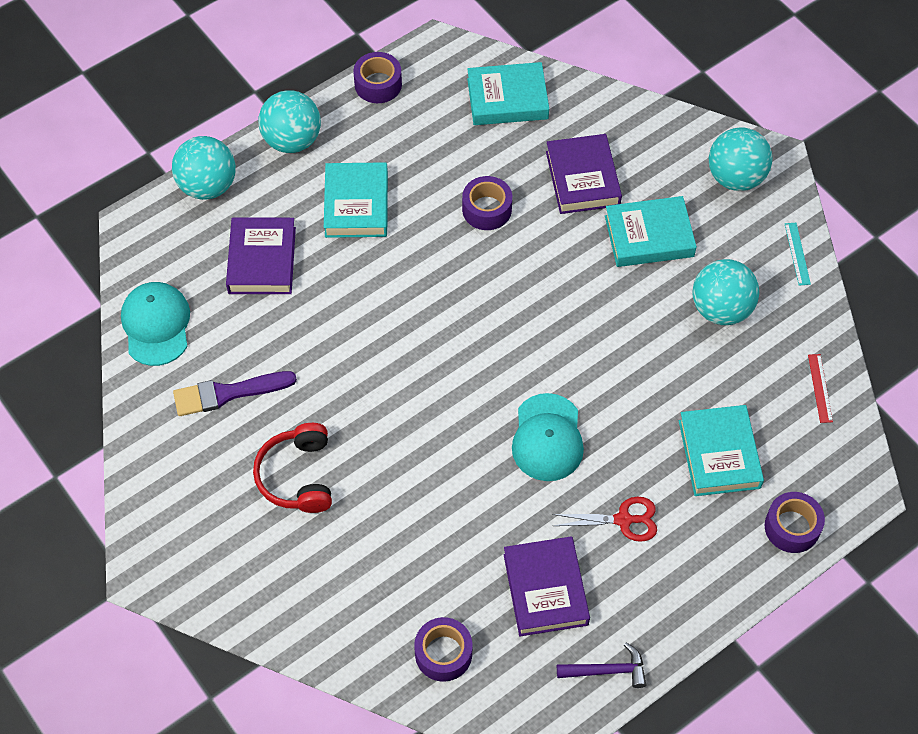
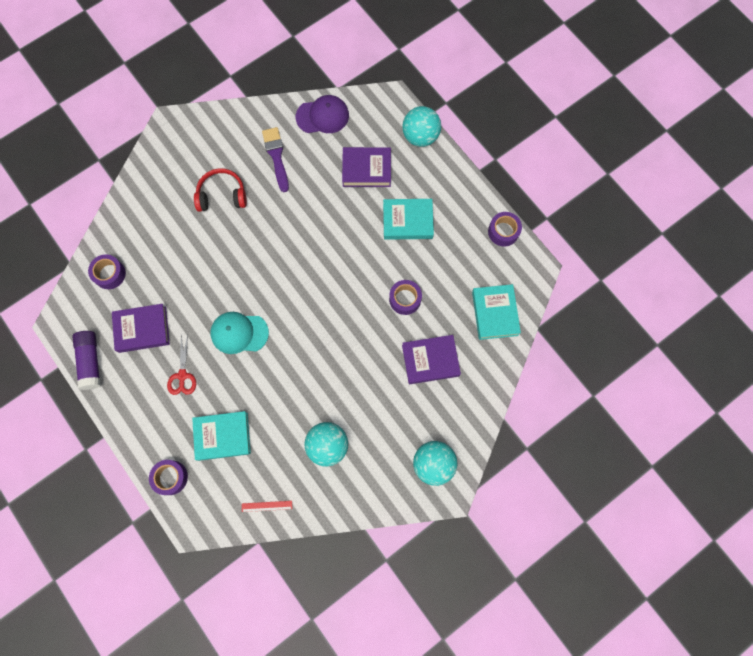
camera: 90 degrees right, 15 degrees up
turquoise cap [121,282,190,366] -> purple cap [296,95,349,133]
turquoise ball [258,90,321,153] -> none
purple hammer [557,643,646,688] -> purple glue stick [72,331,101,390]
turquoise book [605,196,697,267] -> none
turquoise ruler [785,223,811,286] -> none

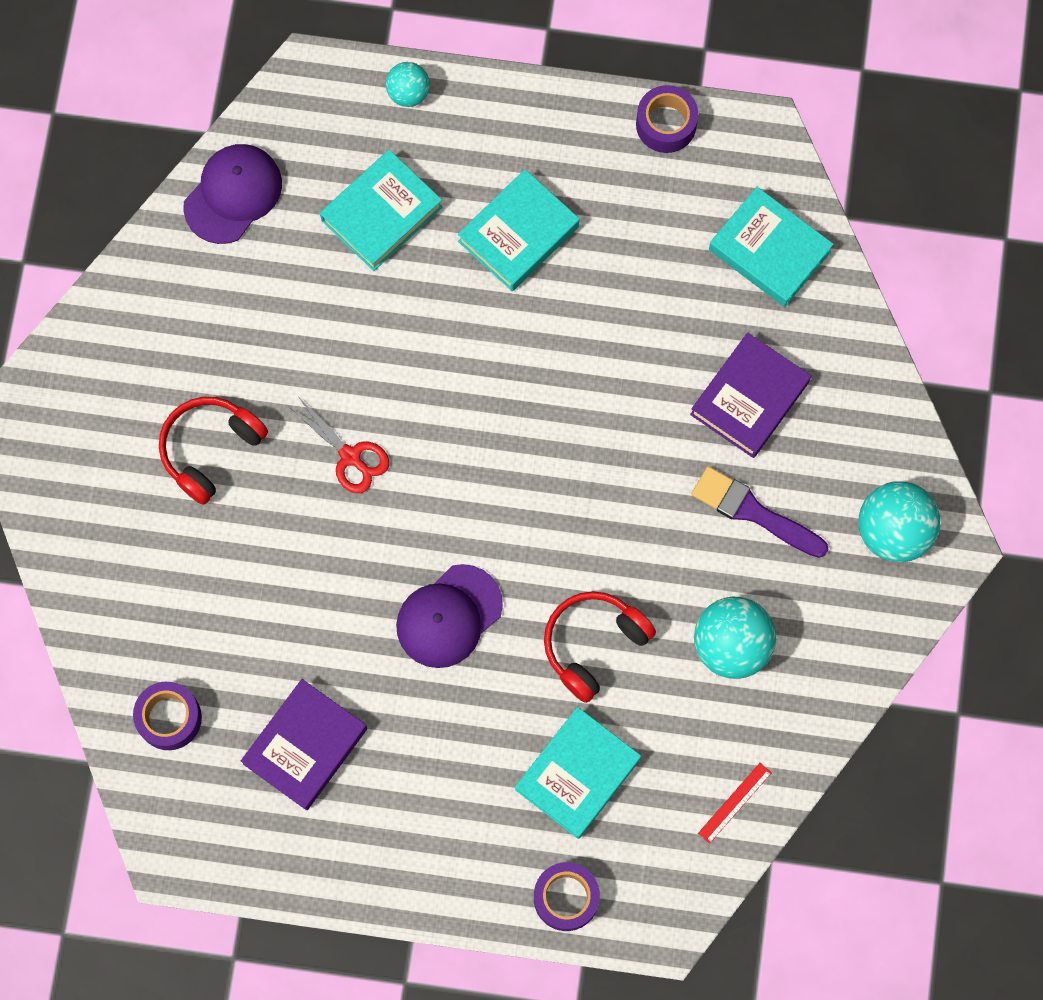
camera: 45 degrees left, 0 degrees up
purple glue stick [72,331,101,390] -> none
red scissors [167,335,196,395] -> red scissors moved to [290,398,389,493]
turquoise cap [210,312,269,354] -> purple cap [396,564,503,668]
purple brush [262,127,289,192] -> purple brush moved to [691,466,828,558]
purple book [342,147,391,187] -> turquoise book [320,150,443,271]
purple tape [389,280,422,315] -> none
turquoise ball [402,106,441,147] -> turquoise ball [386,62,430,107], size x0.58
none -> red headphones [544,591,656,703]

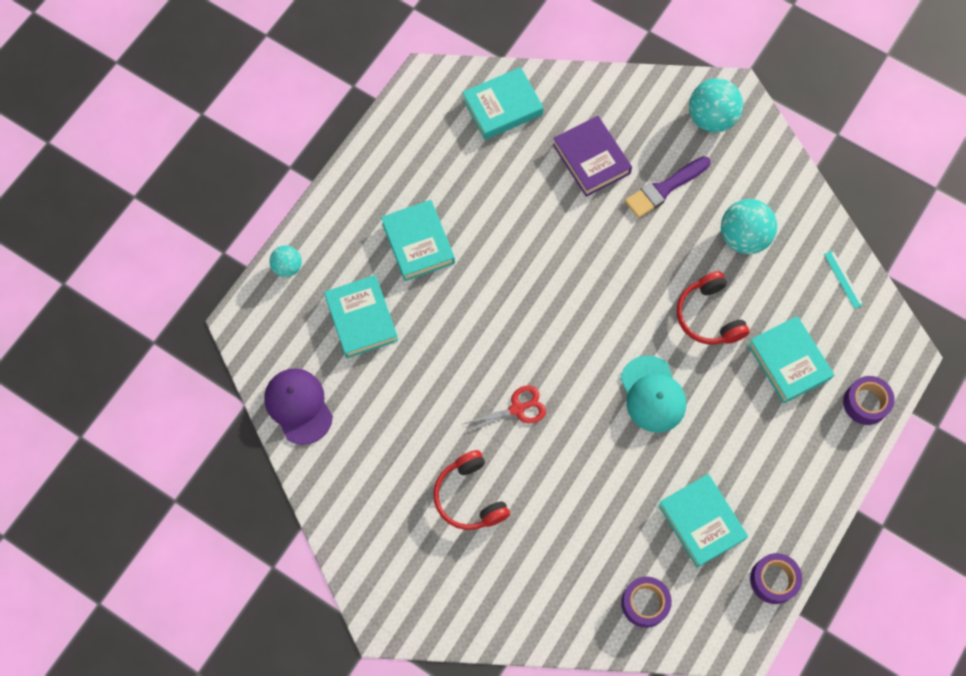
camera: 65 degrees left, 5 degrees down
purple book [241,679,367,810] -> turquoise book [658,474,748,568]
purple cap [396,564,503,668] -> turquoise cap [621,355,686,433]
purple tape [636,85,698,153] -> purple tape moved to [750,553,802,604]
red ruler [698,763,771,844] -> turquoise ruler [824,251,864,309]

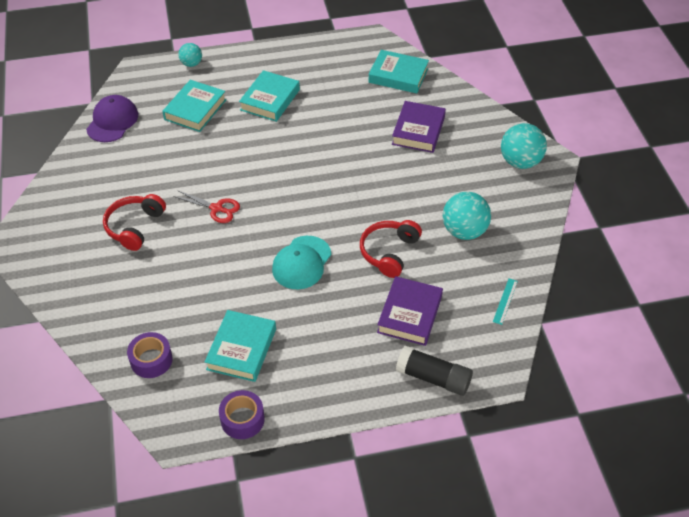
camera: 45 degrees right, 20 degrees down
purple brush [625,156,711,218] -> none
turquoise book [747,316,834,404] -> purple book [377,276,443,346]
purple tape [843,376,895,425] -> black glue stick [396,346,473,396]

